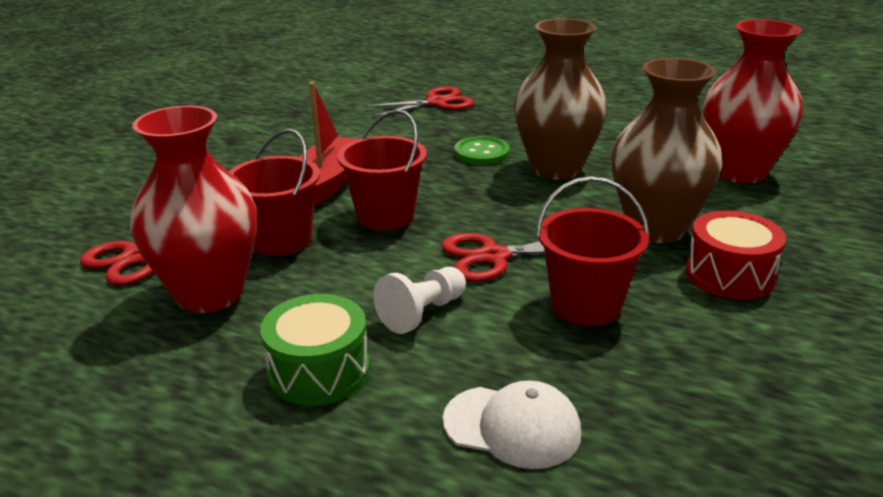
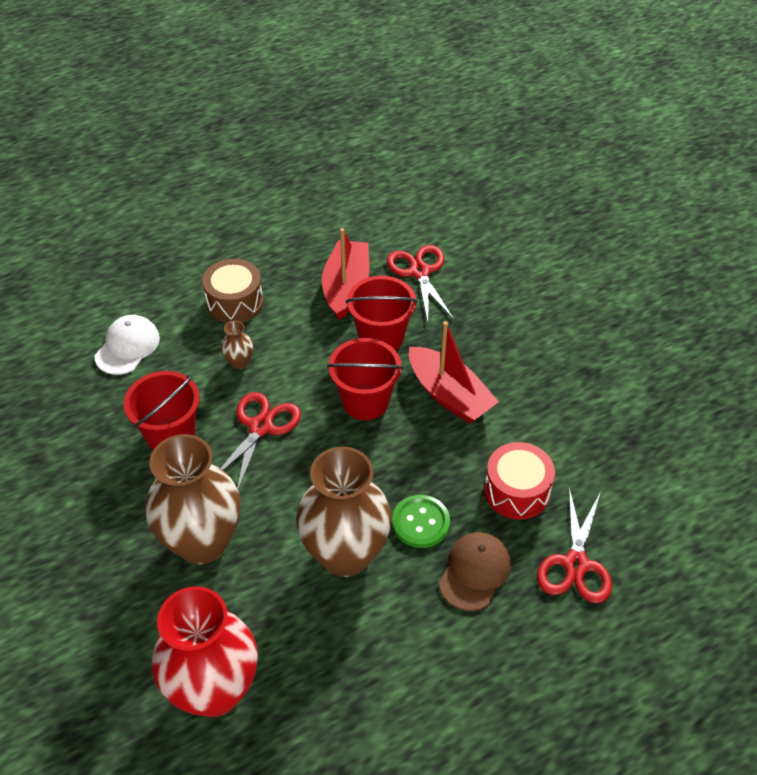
camera: 125 degrees right, 20 degrees up
red vase [130,106,257,313] -> red boat [322,228,370,320]
green drum [260,294,370,406] -> brown drum [202,259,264,323]
white pawn [373,267,466,334] -> brown vase [221,321,253,369]
white cap [443,380,581,469] -> white cap turned 150 degrees clockwise [94,315,160,375]
red drum [686,210,786,300] -> red drum moved to [484,442,555,519]
none -> brown cap [439,532,511,611]

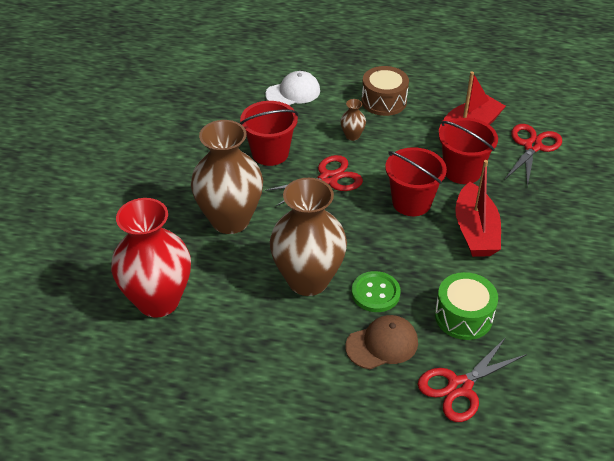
camera: 40 degrees right, 5 degrees down
red drum [484,442,555,519] -> green drum [435,272,498,340]

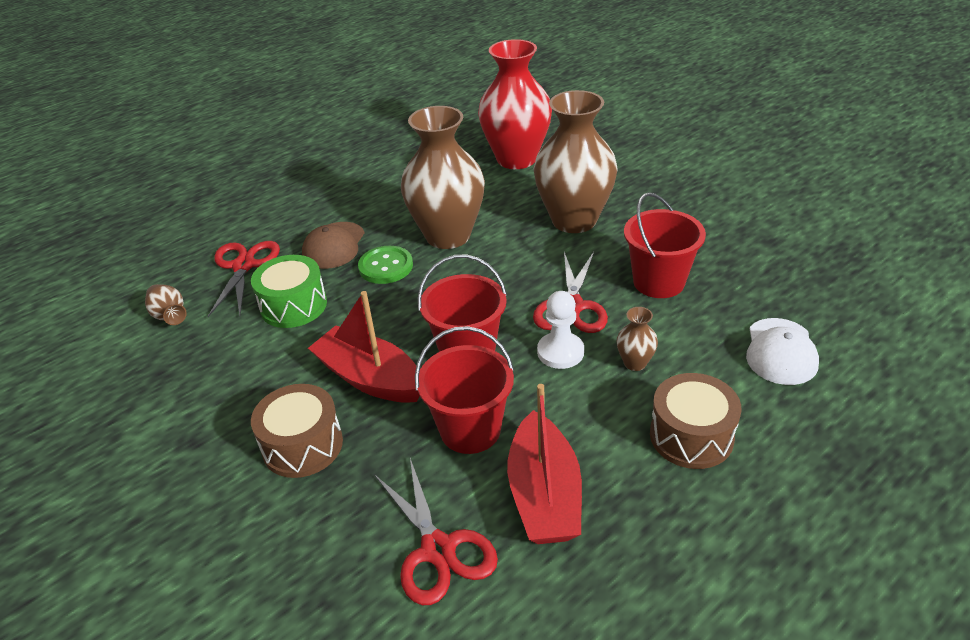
camera: 130 degrees right, 5 degrees down
none -> brown vase [145,284,187,325]
none -> brown drum [251,384,343,478]
none -> white pawn [537,291,584,369]

